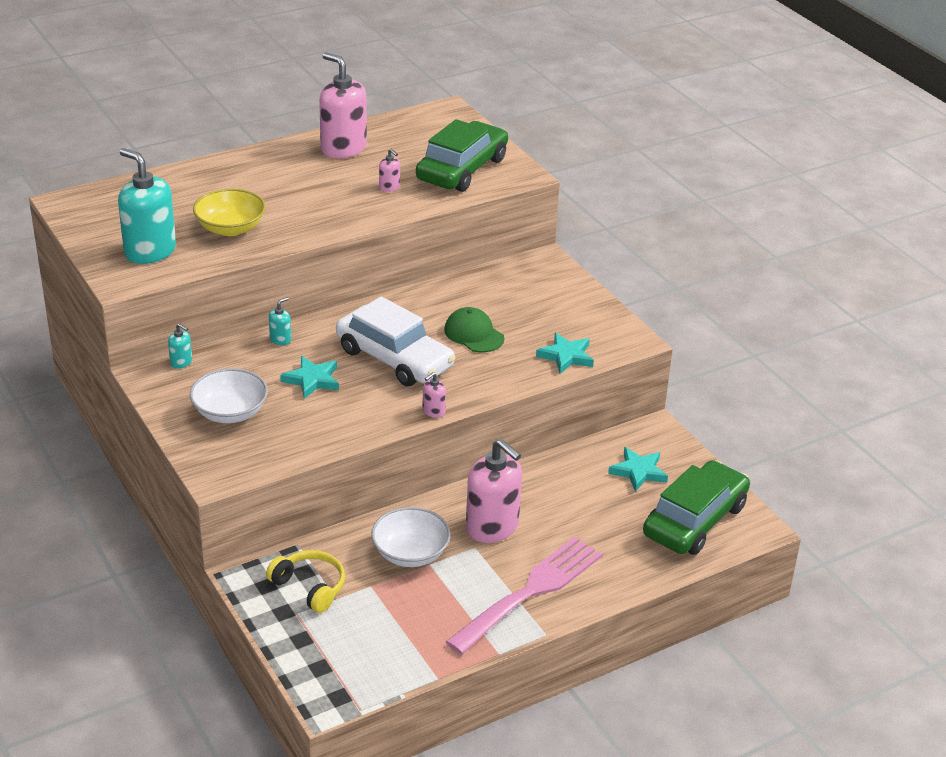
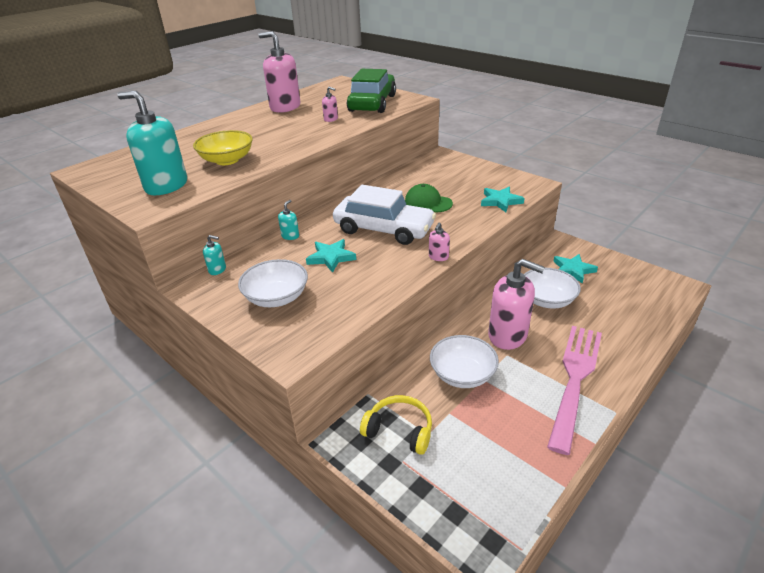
camera: 15 degrees left, 0 degrees up
green car [643,460,750,555] -> none
none -> white bowl [524,268,581,309]

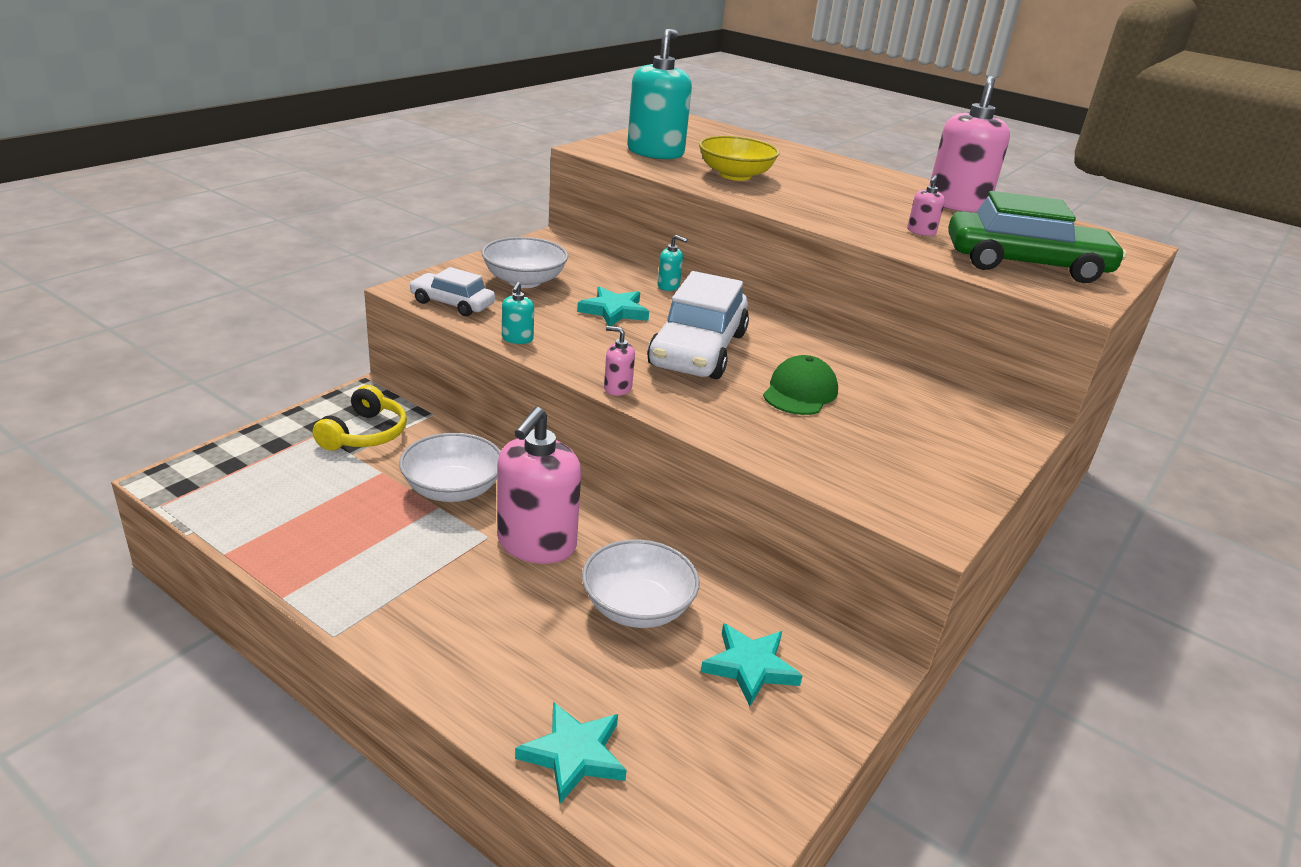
camera: 80 degrees right, 5 degrees down
turquoise soap dispenser [203,235,226,275] -> turquoise soap dispenser moved to [502,282,534,344]
turquoise star [481,187,525,212] -> turquoise star moved to [515,702,627,804]
pink fork [547,326,602,455] -> none
none -> white car [409,267,495,316]

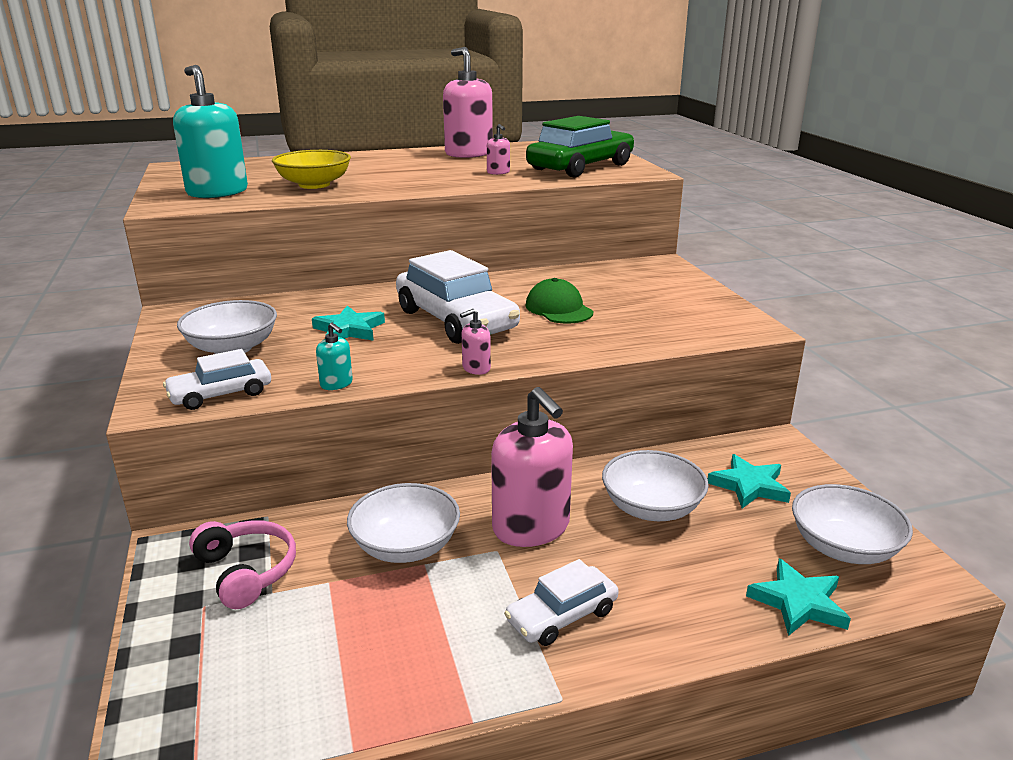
camera: 50 degrees left, 5 degrees down
yellow headphones [313,385,407,451] -> pink headphones [189,520,296,609]
turquoise soap dispenser [657,235,687,291] -> none
none -> white car [504,559,619,646]
none -> white bowl [792,484,913,564]

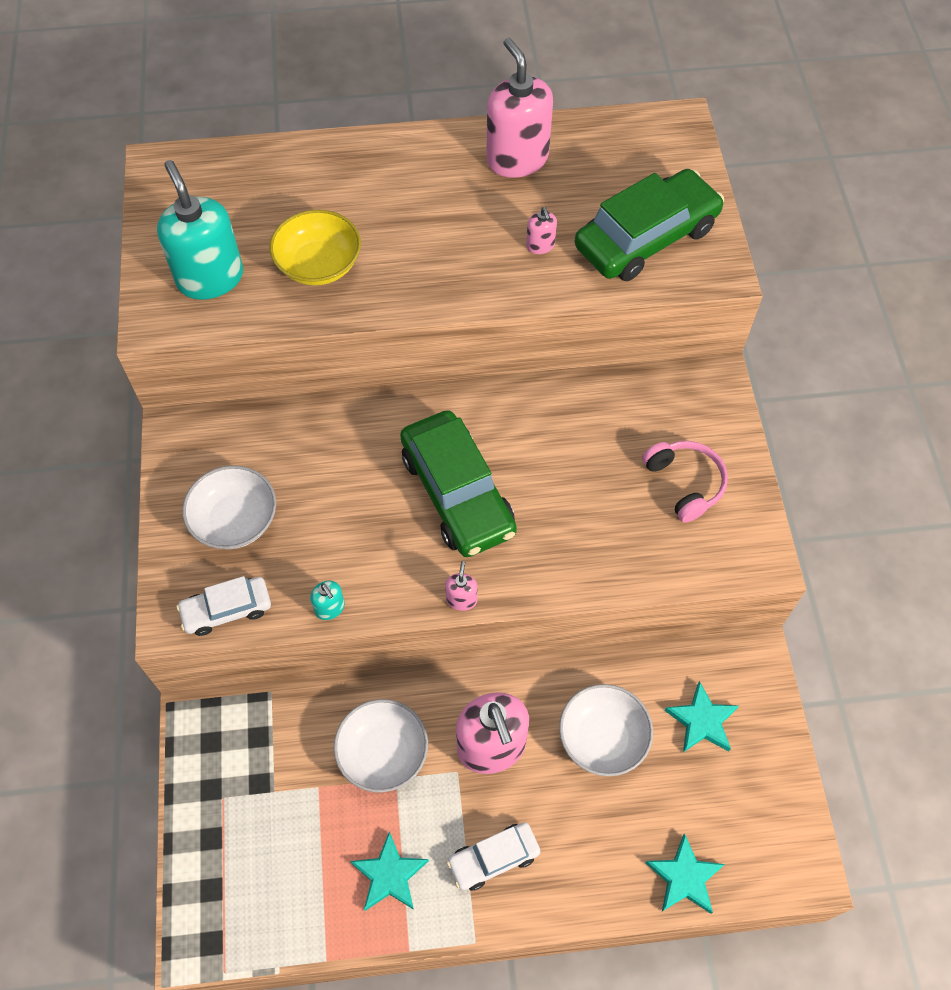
camera: 10 degrees right, 35 degrees up
pink headphones [189,520,296,609] -> pink headphones moved to [642,441,728,523]
turquoise star [312,305,385,341] -> turquoise star moved to [350,831,429,911]
white car [396,250,520,344] -> green car [400,410,517,557]
pink soap dispenser [460,309,491,375] -> pink soap dispenser turned 120 degrees clockwise [445,561,477,611]
green cap [525,278,593,324] -> none
white bowl [792,484,913,564] -> none

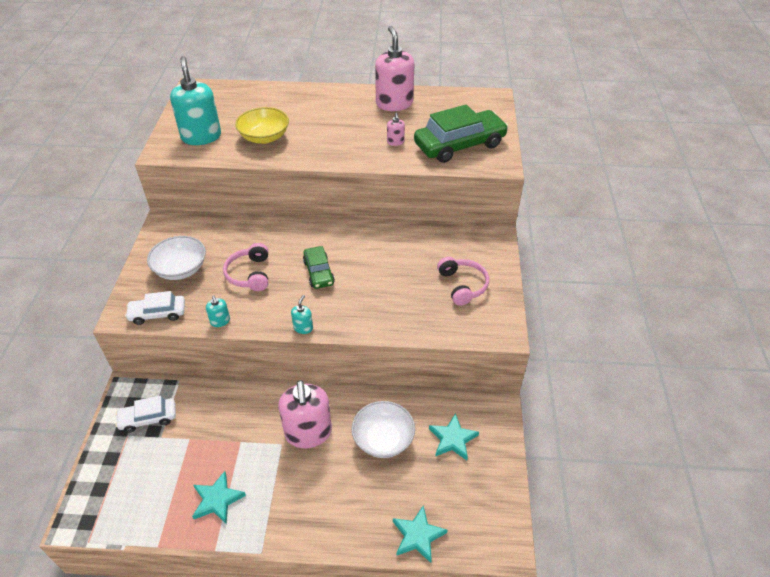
camera: 10 degrees right, 15 degrees down
white bowl [334,699,428,792] -> none
green car [400,410,517,557] -> green car [303,246,335,289], size x0.54
pink soap dispenser [445,561,477,611] -> turquoise soap dispenser [291,295,313,334]
white car [447,822,540,891] -> white car moved to [115,396,176,433]
none -> pink headphones [223,243,268,291]

